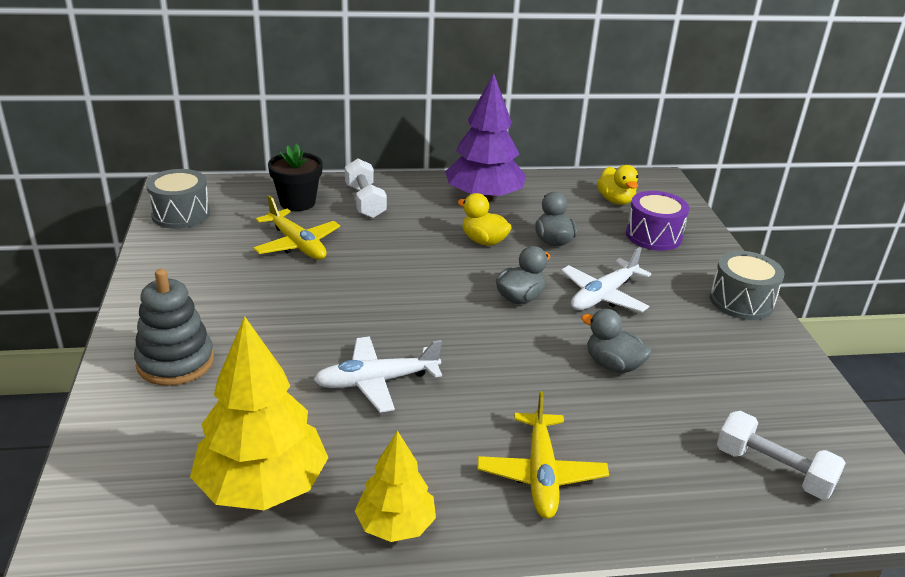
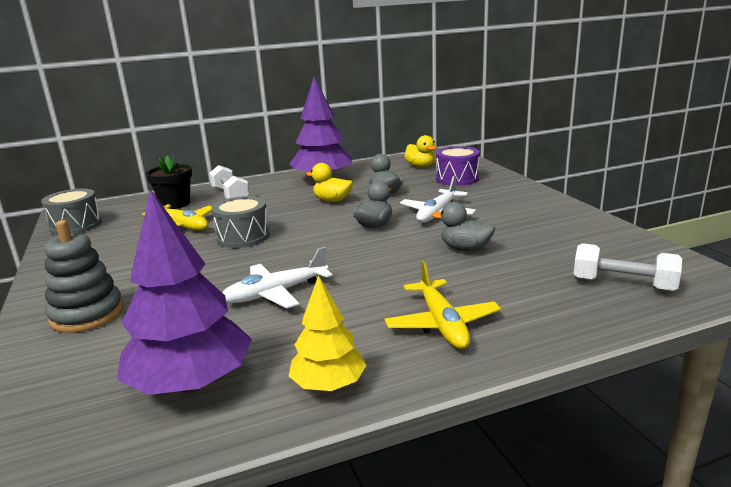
camera: 10 degrees left, 10 degrees down
yellow tree [190,316,328,510] -> purple tree [117,190,252,395]
grey drum [710,251,784,320] -> grey drum moved to [211,196,270,248]

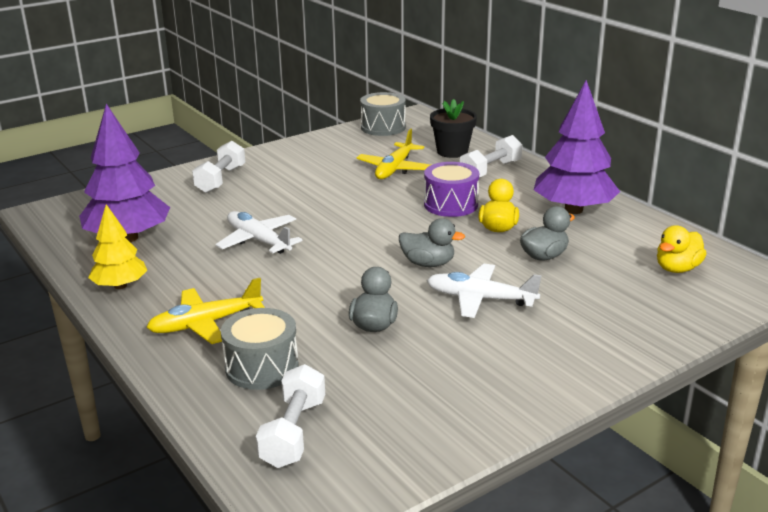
camera: 75 degrees right, 5 degrees up
grey stacking toy [44,220,124,333] -> white dumbbell [192,141,245,193]
grey drum [211,196,270,248] -> grey drum moved to [221,308,299,390]
purple drum [436,146,480,186] -> purple drum moved to [424,162,479,217]

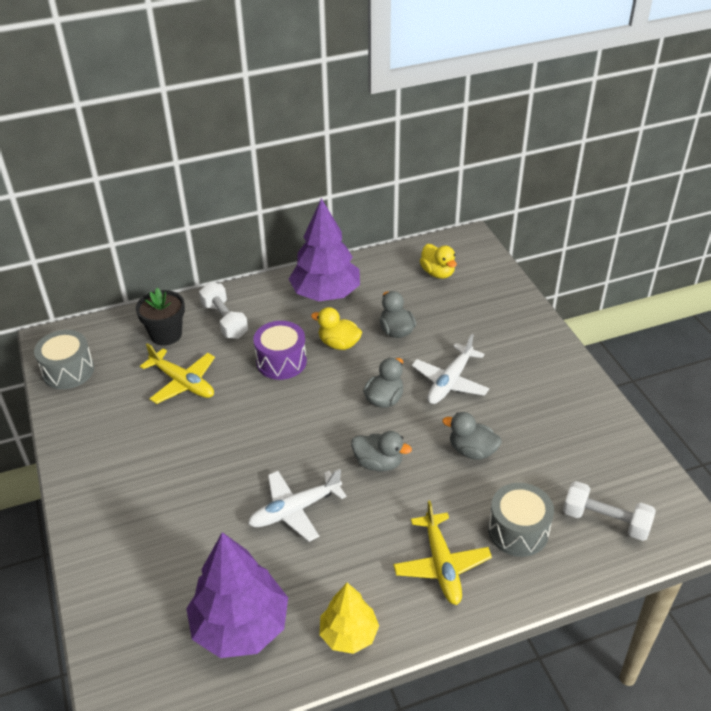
camera: 75 degrees left, 15 degrees up
white dumbbell [192,141,245,193] -> none
none -> grey duck [351,431,412,471]

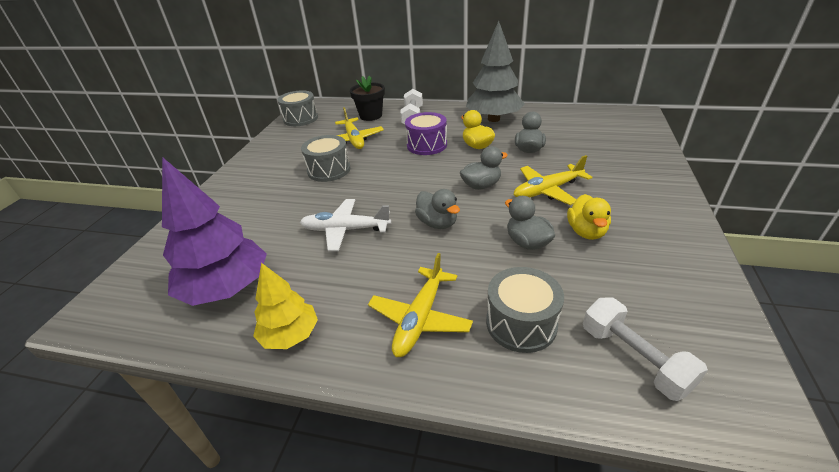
camera: 35 degrees right, 5 degrees down
purple tree [289,198,360,301] -> grey tree [466,21,525,122]
white plane [412,334,489,404] -> yellow plane [514,155,592,205]
yellow duck [420,244,457,279] -> yellow duck moved to [567,194,611,240]
none -> grey drum [301,135,351,182]

